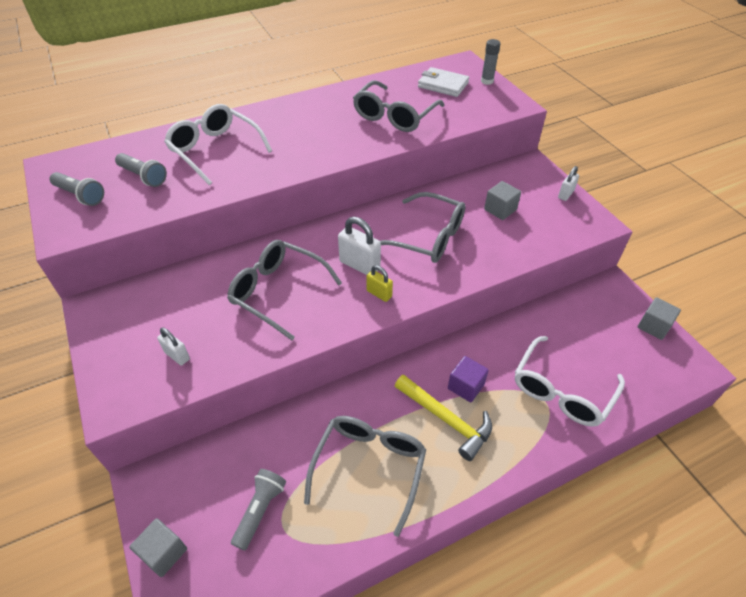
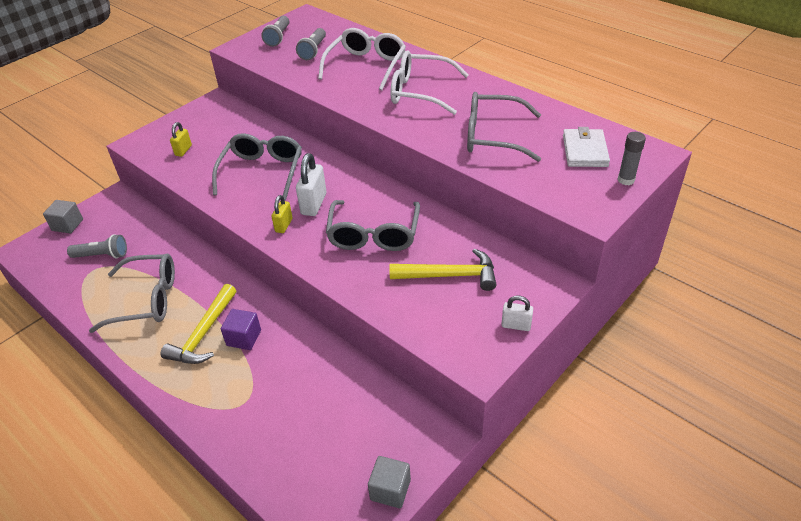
camera: 70 degrees right, 5 degrees down
white padlock [157,328,190,365] -> yellow padlock [170,122,192,157]
grey cube [484,181,521,220] -> yellow hammer [389,249,496,291]
white glasses [515,336,625,427] -> white glasses moved to [391,51,469,115]

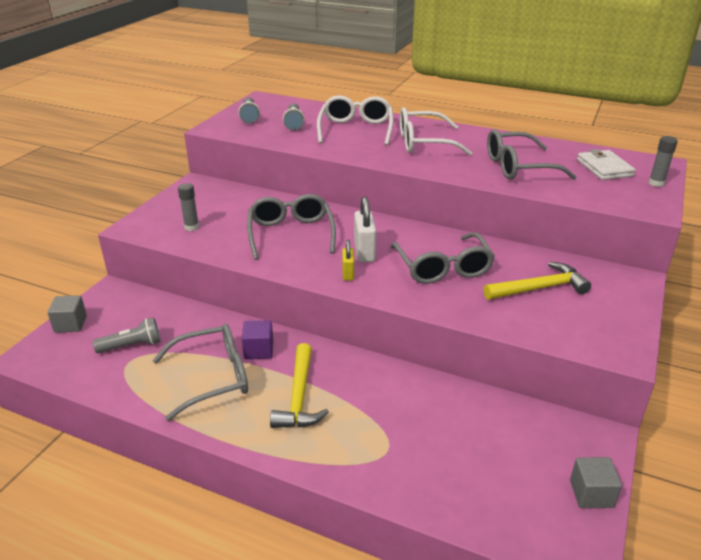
camera: 20 degrees left, 10 degrees down
yellow padlock [170,122,192,157] -> grey glue stick [178,183,199,231]
purple cube [221,309,261,350] -> purple cube moved to [242,320,273,359]
white padlock [501,296,533,331] -> none

